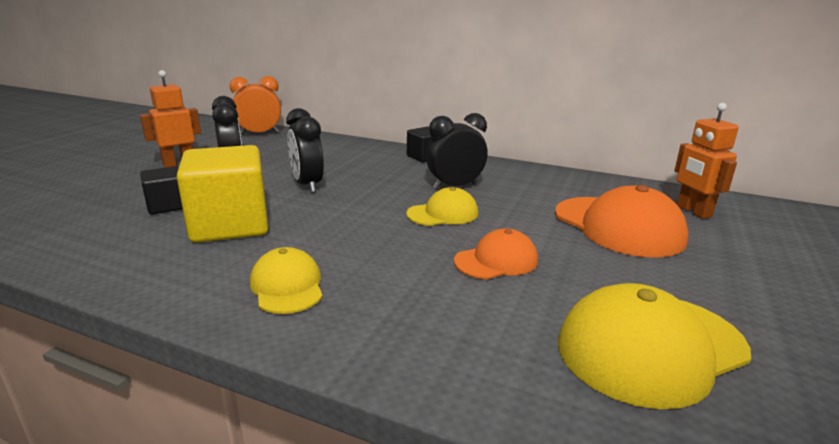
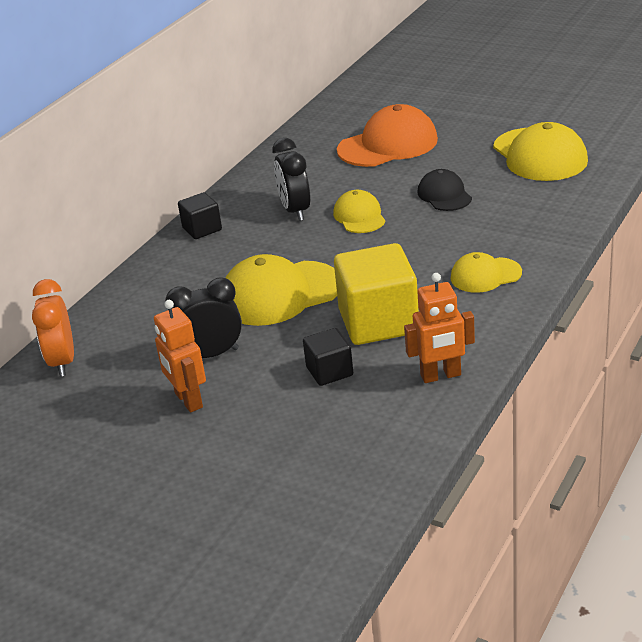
camera: 80 degrees left, 10 degrees up
black clock [286,108,324,193] -> yellow cap [226,254,337,326]
orange cap [454,228,538,279] -> black cap [418,169,472,211]
orange robot [674,103,739,219] -> orange robot moved to [404,273,475,383]

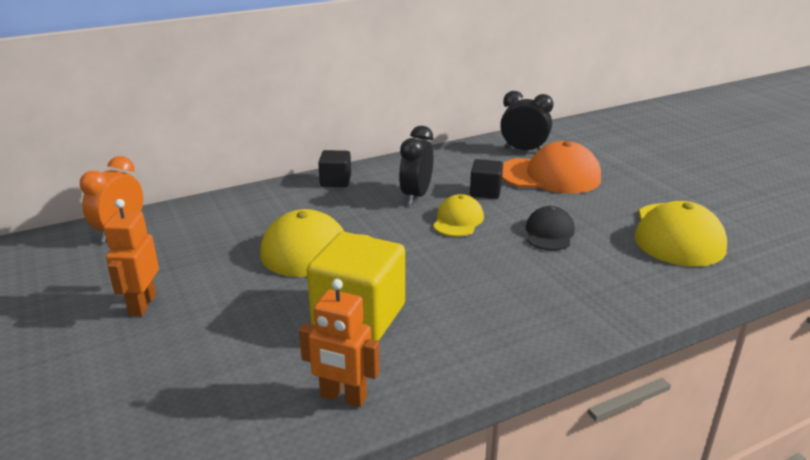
camera: 30 degrees right, 5 degrees down
black clock [165,278,242,358] -> black clock moved to [500,91,553,150]
black cube [303,328,353,386] -> black cube moved to [470,159,503,199]
yellow cap [451,252,522,293] -> none

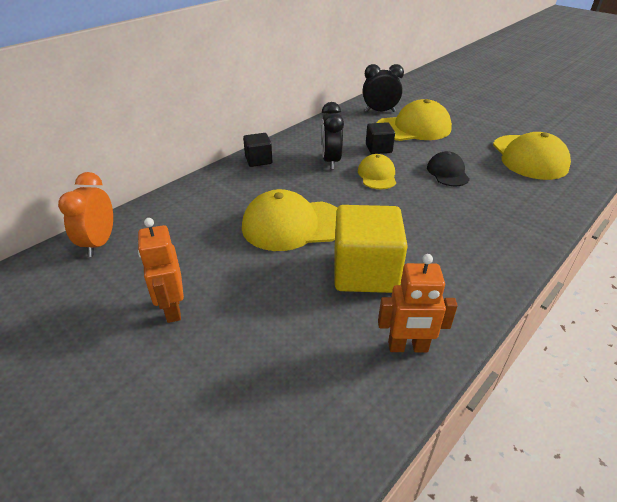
camera: 20 degrees left, 10 degrees up
orange cap [502,141,601,194] -> yellow cap [376,99,452,141]

